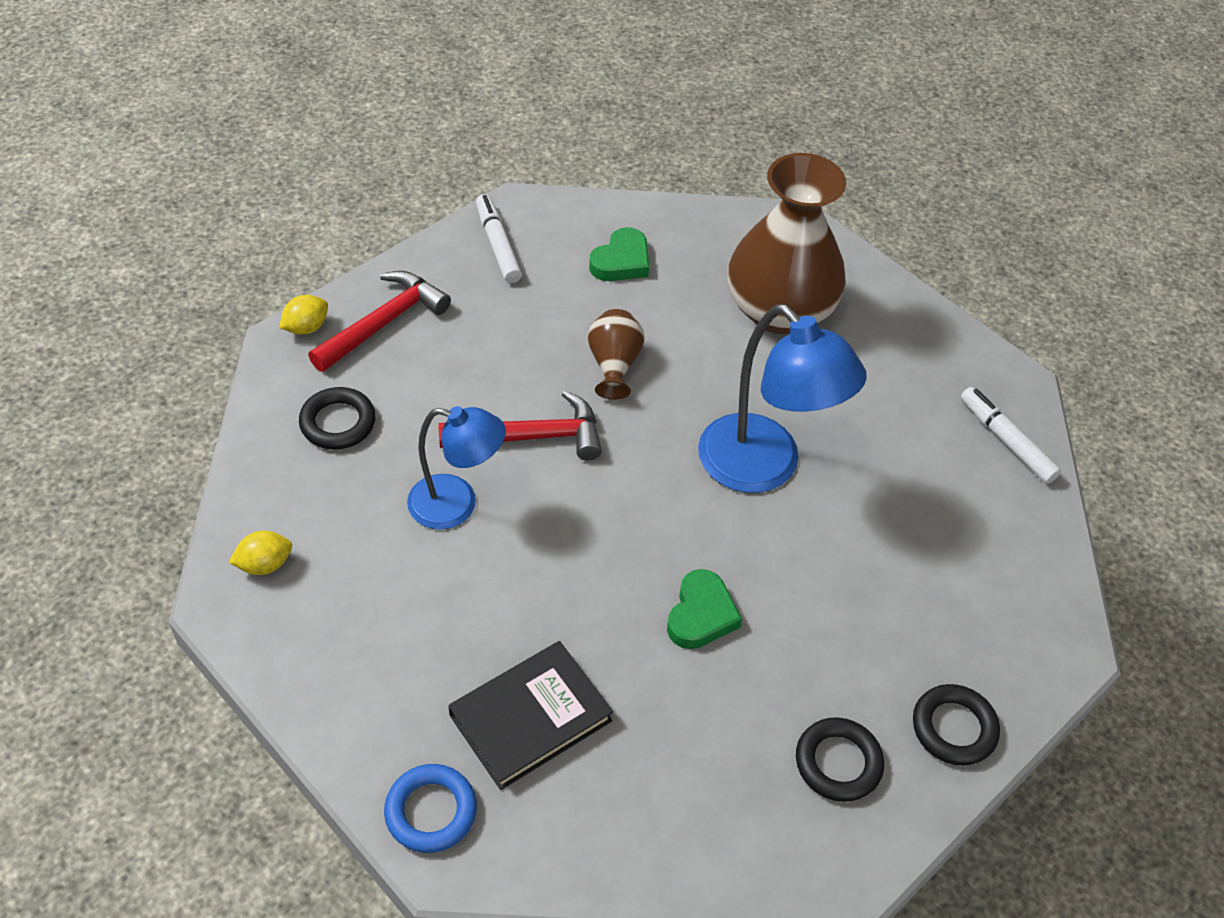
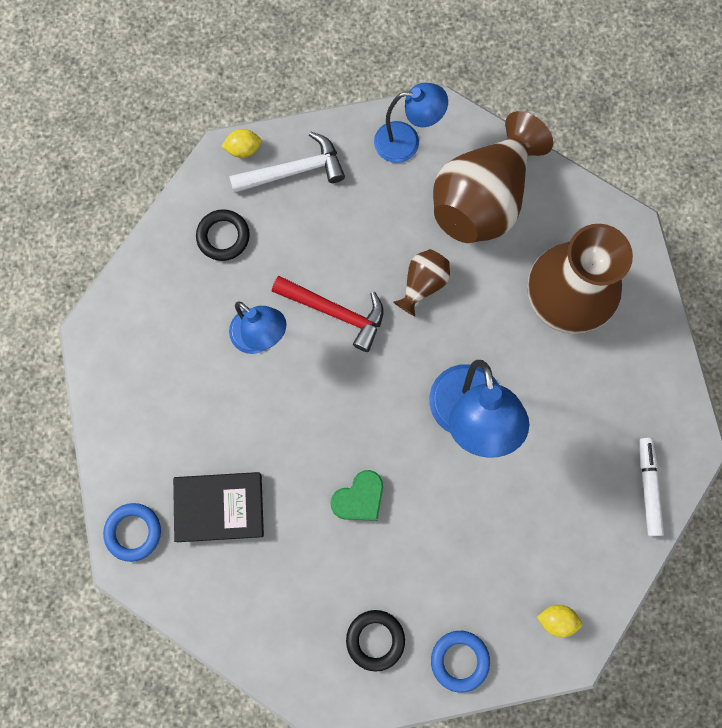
camera: 35 degrees right, 25 degrees up
yellow lemon [229,531,292,575] -> yellow lemon moved to [537,605,582,638]
red hammer [308,271,451,372] -> white hammer [229,132,345,193]
white marker [476,194,522,283] -> blue lamp [374,83,448,163]
green heart [589,227,649,281] -> brown vase [433,111,553,243]
black ring [913,684,1000,766] -> blue ring [431,631,490,693]

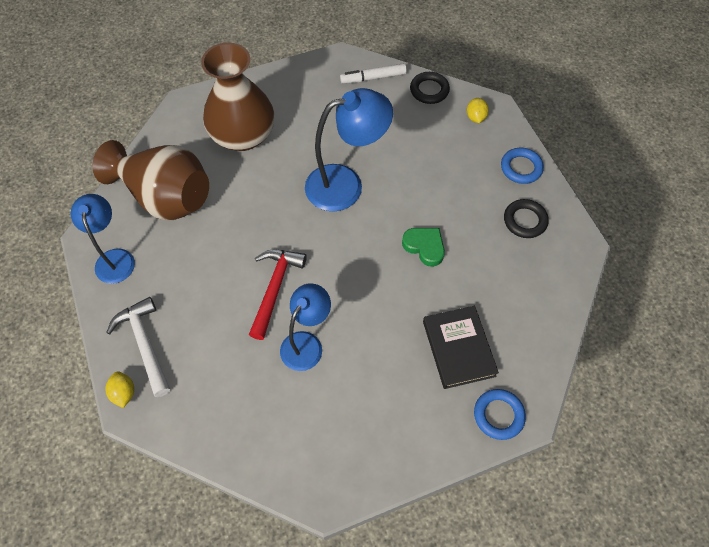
camera: 100 degrees left, 15 degrees down
black ring [196,209,250,261] -> black ring moved to [410,72,450,104]
brown vase [393,249,450,316] -> none

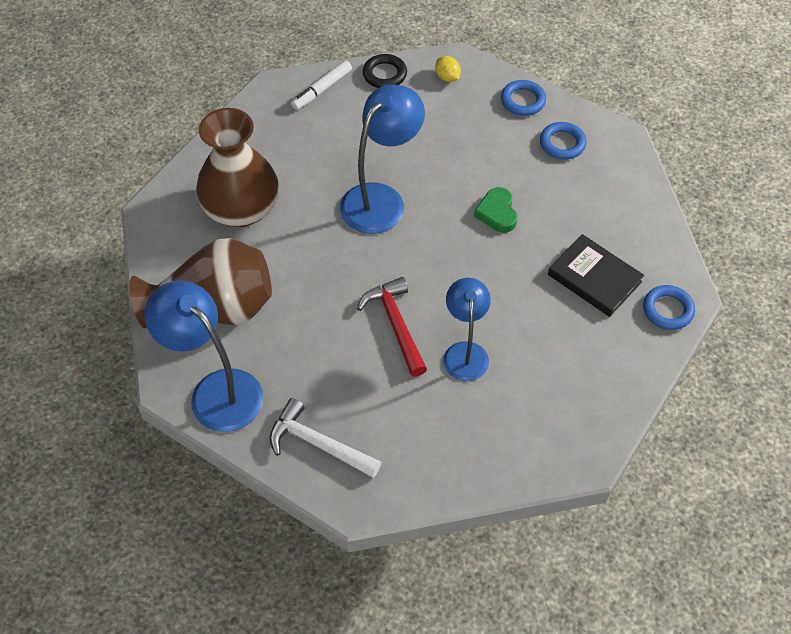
camera: 35 degrees left, 5 degrees down
blue lamp [71,194,135,284] -> blue lamp [145,280,263,432], size x1.54
yellow lemon [105,371,134,408] -> none
green heart [402,228,445,267] -> green heart turned 105 degrees counterclockwise [474,187,517,233]
black ring [504,199,549,238] -> blue ring [540,122,587,160]

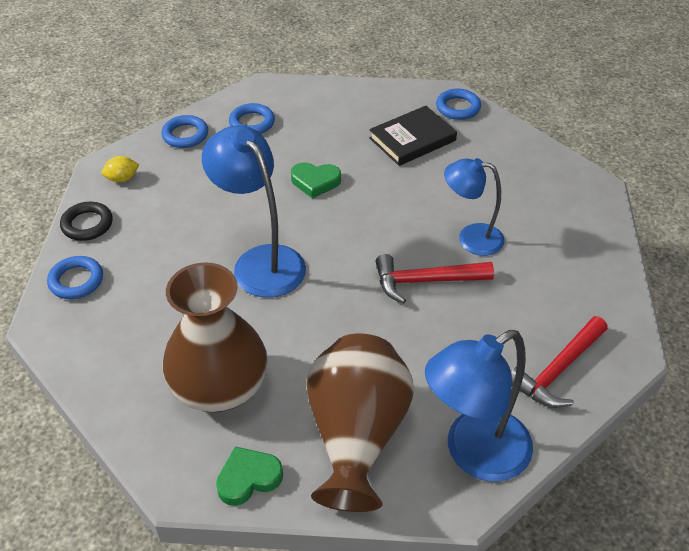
camera: 75 degrees left, 10 degrees down
white hammer [270,398,381,478] -> red hammer [511,316,608,408]
white marker [291,60,352,110] -> blue ring [47,256,103,299]
none -> green heart [216,446,283,506]

